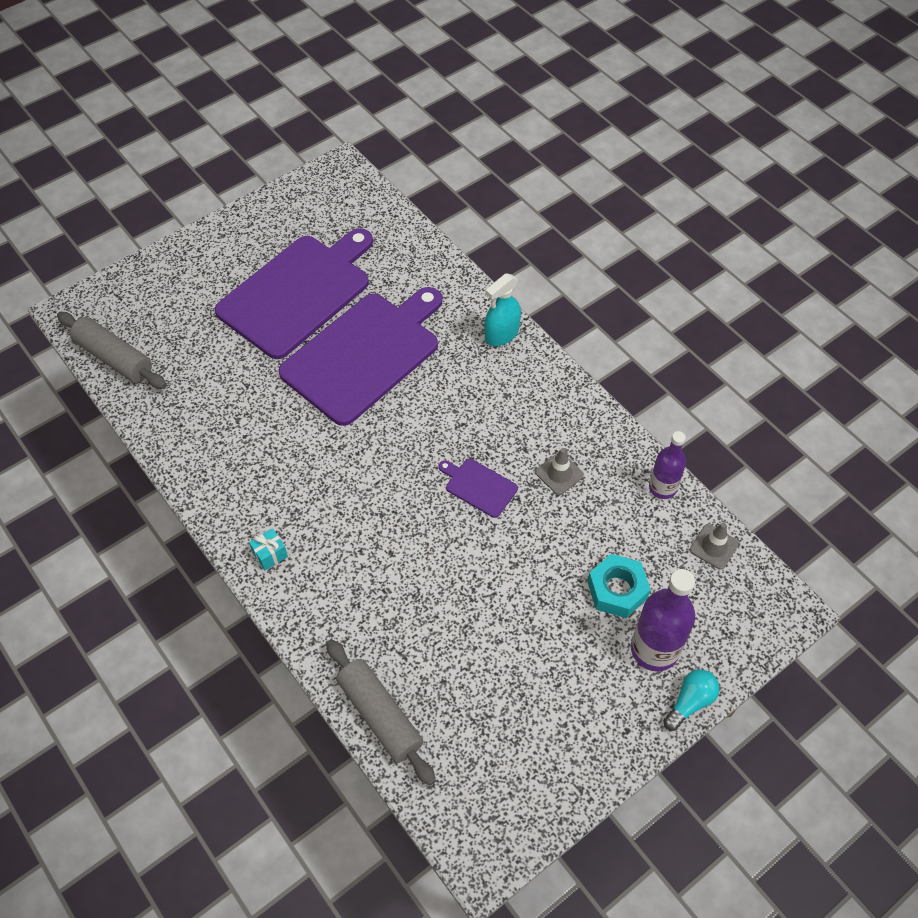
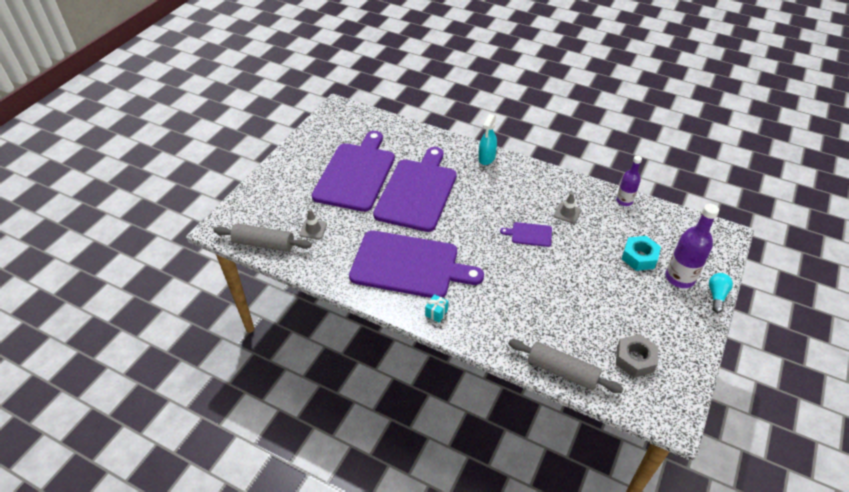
camera: 25 degrees left, 10 degrees down
grey traffic cone [690,523,739,569] -> grey traffic cone moved to [300,209,327,239]
none -> purple cutting board [349,230,484,298]
none -> grey nut [616,334,658,378]

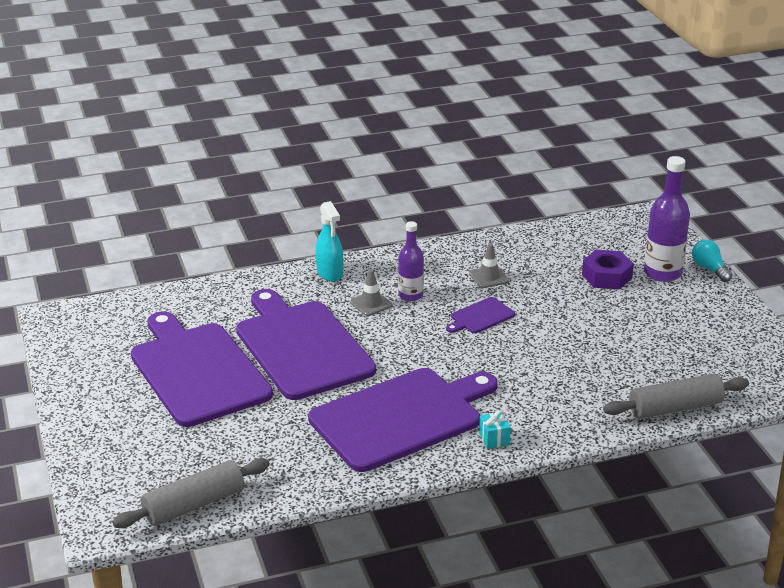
camera: 45 degrees left, 15 degrees down
grey traffic cone [300,209,327,239] -> grey traffic cone moved to [350,269,392,316]
purple bottle [616,156,642,206] -> purple bottle moved to [398,221,424,301]
grey nut [616,334,658,378] -> none
turquoise nut [622,236,661,271] -> purple nut [582,250,634,290]

